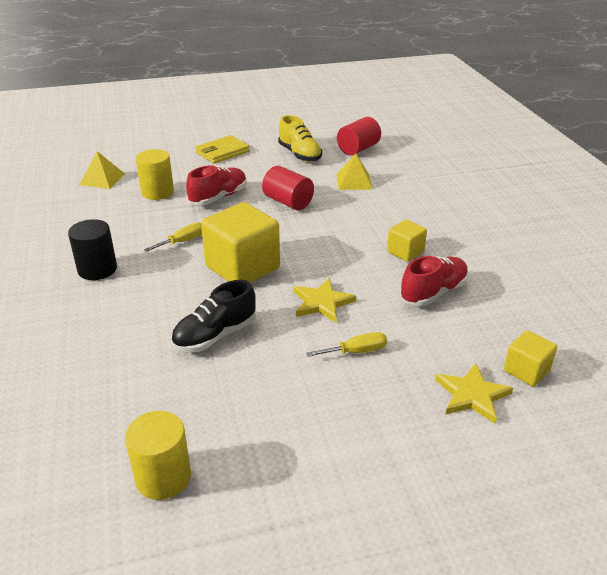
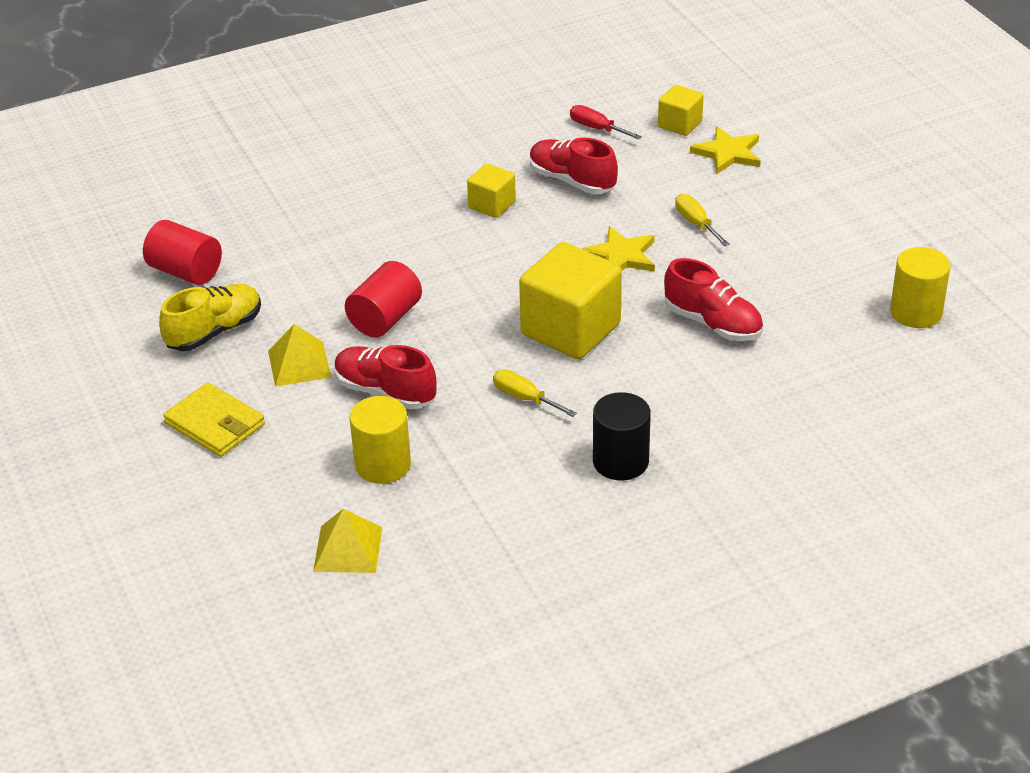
camera: 100 degrees left, 5 degrees up
black shoe [171,280,256,352] -> red shoe [664,258,763,341]
yellow pyramid [336,153,373,190] -> yellow pyramid moved to [268,324,331,387]
none -> red screwdriver [570,105,642,140]

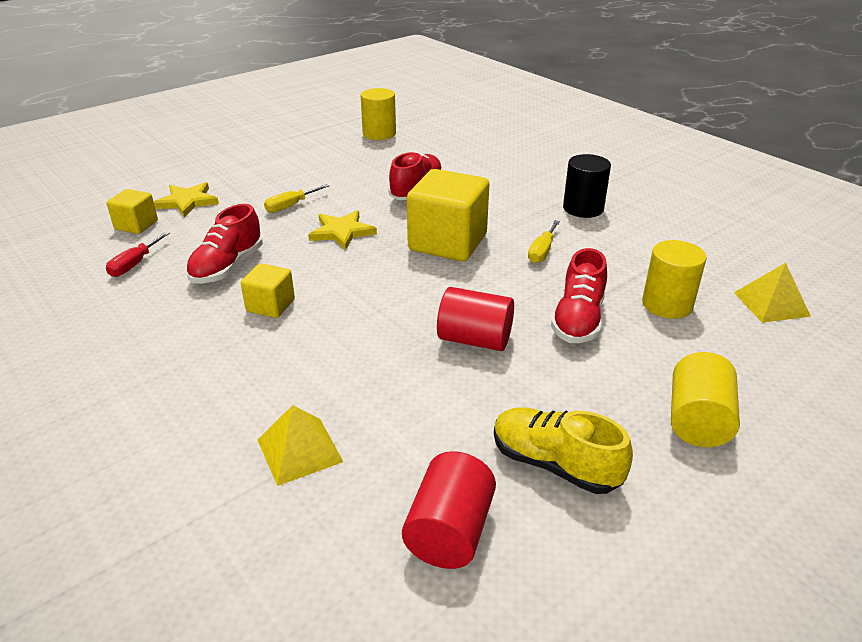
camera: 105 degrees left, 5 degrees down
yellow wallet [163,382,265,457] -> yellow cylinder [671,352,740,447]
yellow pyramid [268,324,331,387] -> yellow pyramid moved to [258,405,343,486]

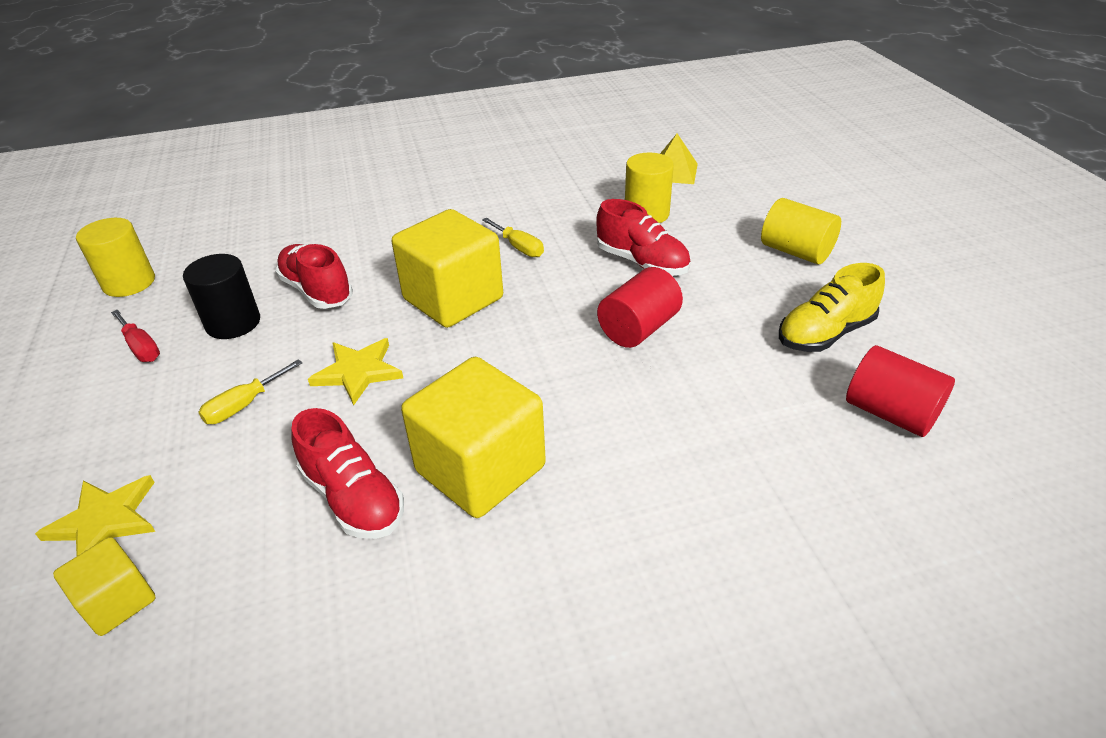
camera: 65 degrees left, 5 degrees up
red screwdriver [106,232,170,277] -> red screwdriver moved to [111,310,160,362]
yellow cube [241,263,295,318] -> yellow cube [401,357,546,518], size x1.94
yellow pyramid [258,405,343,486] -> none
yellow screwdriver [264,184,330,213] -> yellow screwdriver turned 60 degrees clockwise [198,359,302,424]
black cylinder [563,154,611,218] -> black cylinder moved to [183,254,260,339]

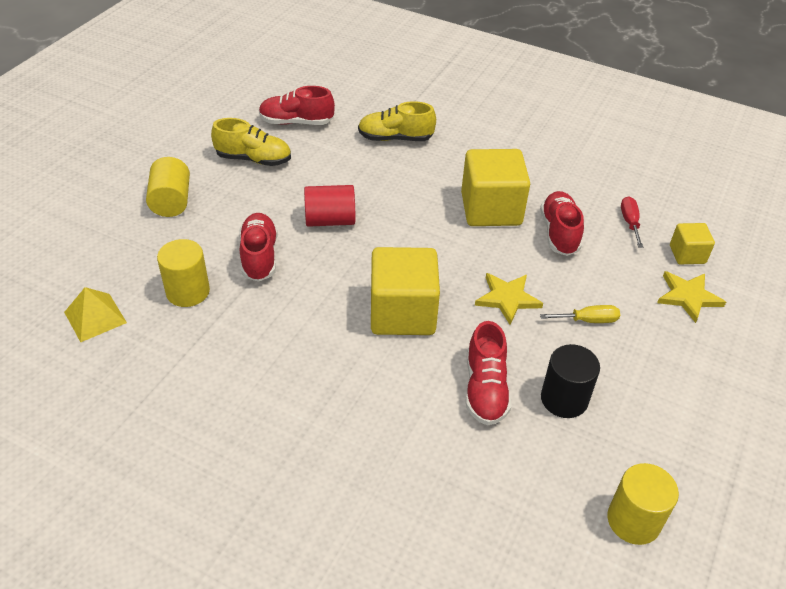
camera: 140 degrees left, 5 degrees up
red screwdriver [111,310,160,362] -> red screwdriver moved to [621,196,643,248]
yellow screwdriver [482,218,544,257] -> none
red cylinder [846,345,955,437] -> red shoe [259,86,335,125]
none -> yellow shoe [358,101,436,141]

